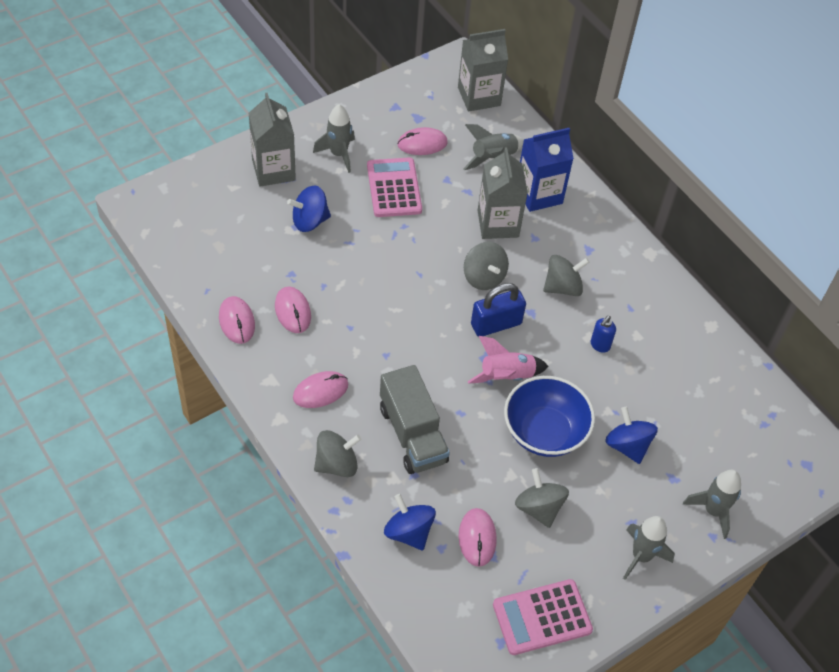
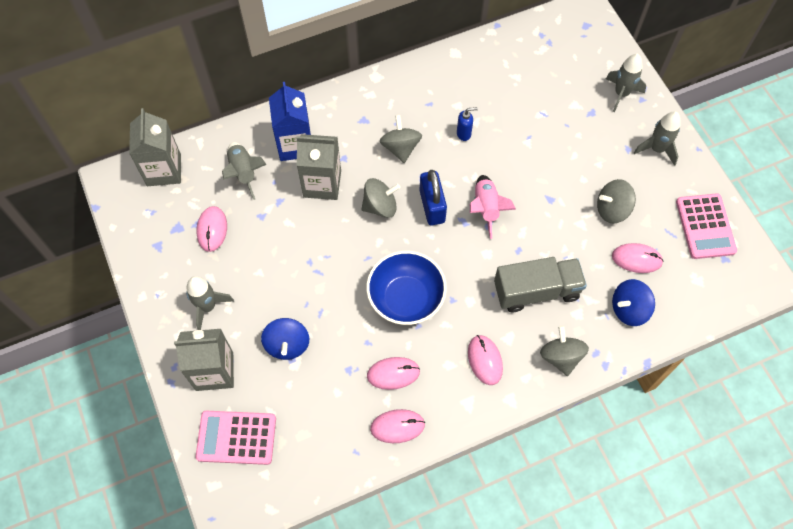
camera: 75 degrees left, 10 degrees up
pink calculator [367,157,422,217] -> pink calculator moved to [196,411,276,465]
blue bowl [504,376,595,457] -> blue bowl moved to [366,251,447,325]
blue soap dispenser [591,316,616,353] -> blue soap dispenser turned 60 degrees counterclockwise [457,107,478,141]
blue spinning top [605,407,658,464] -> none

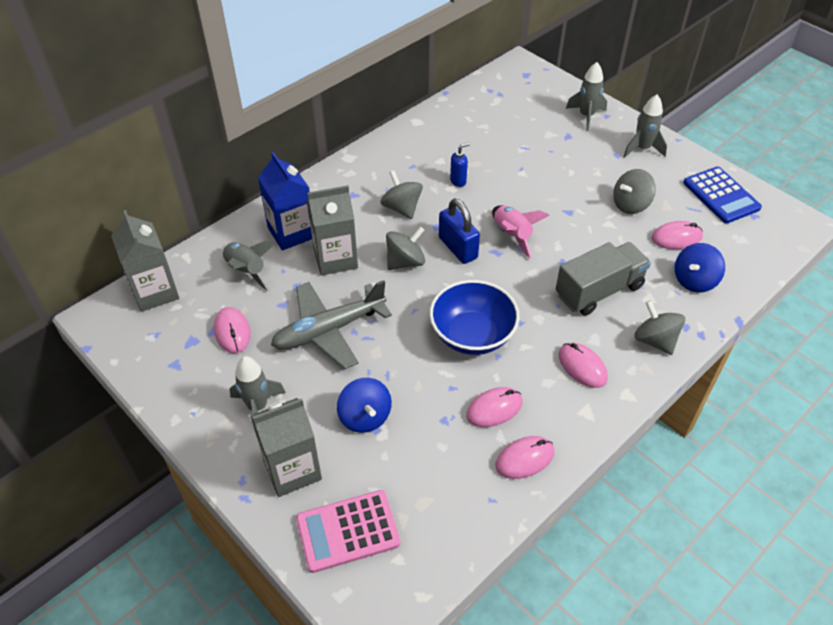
camera: 20 degrees left, 15 degrees down
pink calculator [676,193,737,259] -> blue calculator [683,166,762,223]
none -> grey plane [271,280,392,369]

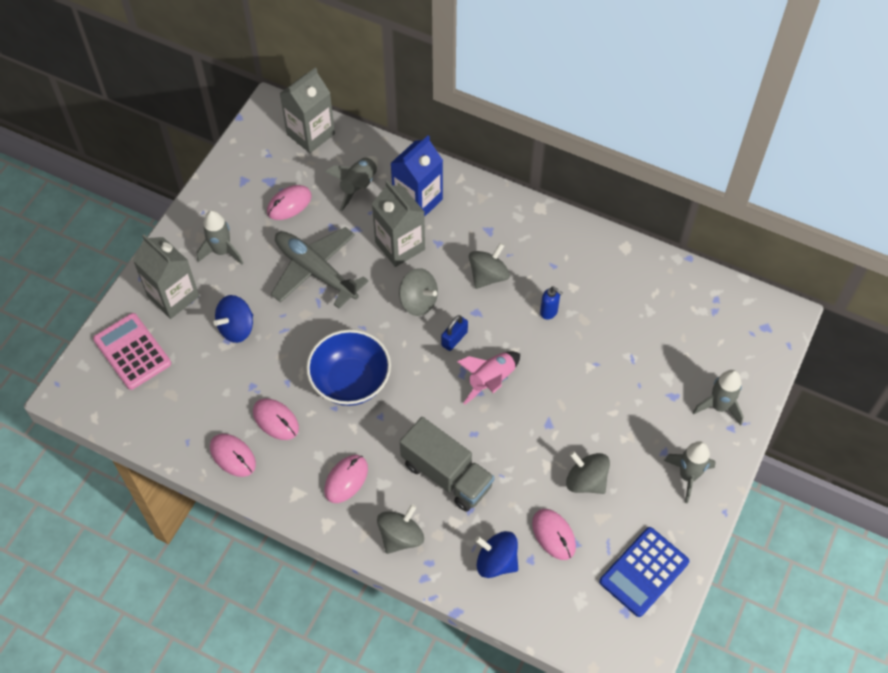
camera: 70 degrees right, 10 degrees up
blue padlock [439,198,480,264] -> blue padlock [441,315,468,351], size x0.63

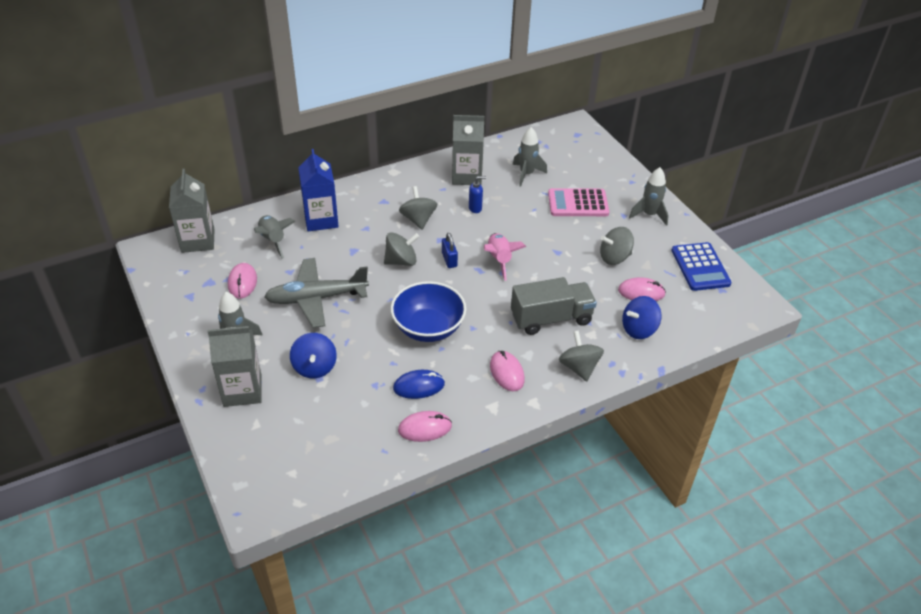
camera: 55 degrees left, 15 degrees down
pink calculator [93,313,171,390] -> pink calculator moved to [548,188,609,216]
pink mouse [253,398,299,440] -> blue mouse [393,370,445,399]
grey carton [372,181,425,267] -> grey carton moved to [452,115,484,185]
grey rocket [693,370,744,426] -> grey rocket moved to [513,127,547,186]

